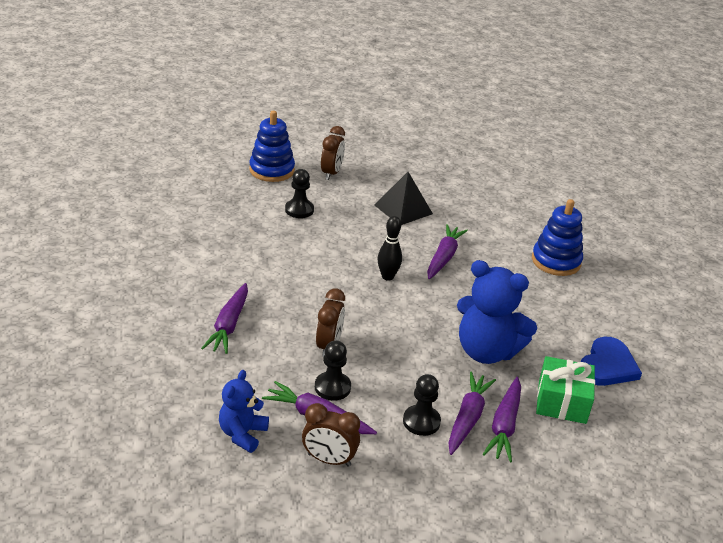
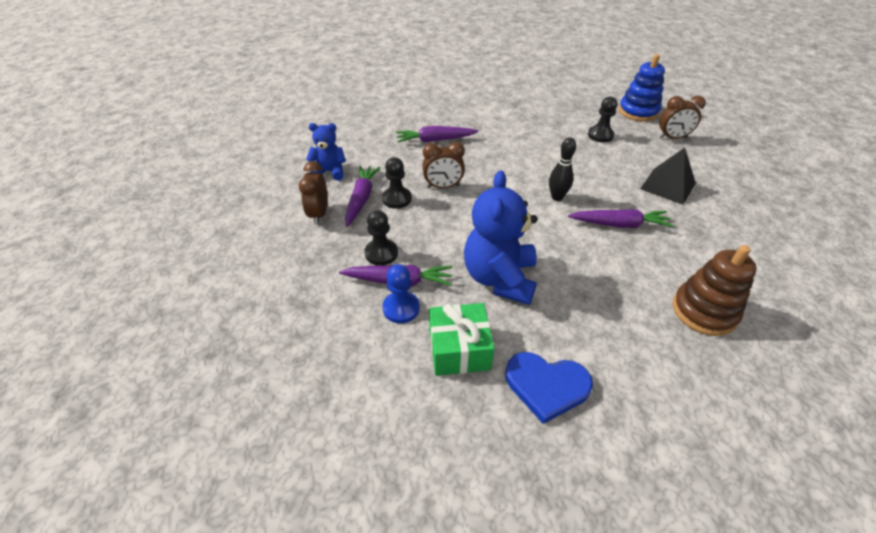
camera: 75 degrees right, 10 degrees up
purple carrot [483,377,521,463] -> blue pawn [382,264,420,323]
blue stacking toy [532,199,583,276] -> brown stacking toy [672,245,757,336]

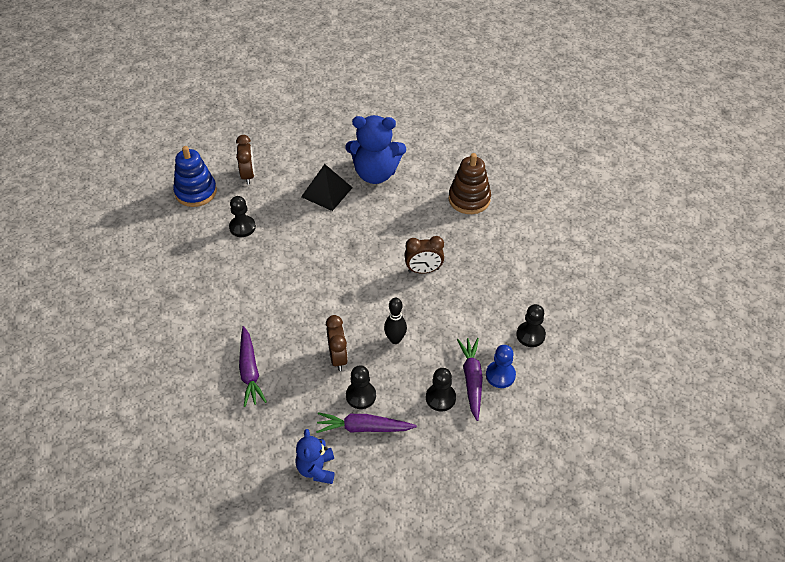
camera: 95 degrees left, 5 degrees up
brown clock [299,161,327,225] -> brown clock moved to [404,236,444,274]
green gift [429,303,495,376] -> black pawn [516,304,546,347]
blue teddy bear [464,170,538,305] -> blue teddy bear moved to [345,115,406,184]
blue heart [505,352,593,424] -> none
black bowling pin [549,137,576,201] -> black bowling pin moved to [384,298,407,344]
purple carrot [568,209,674,228] -> none

